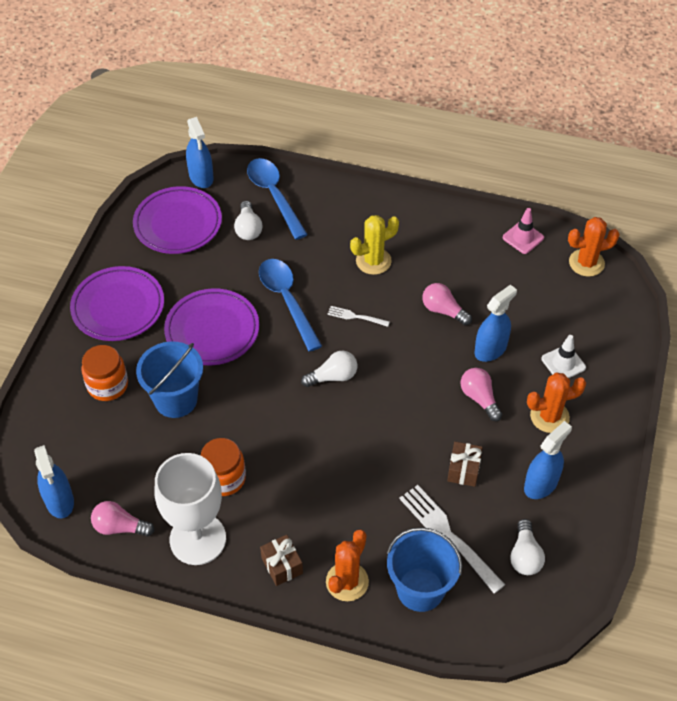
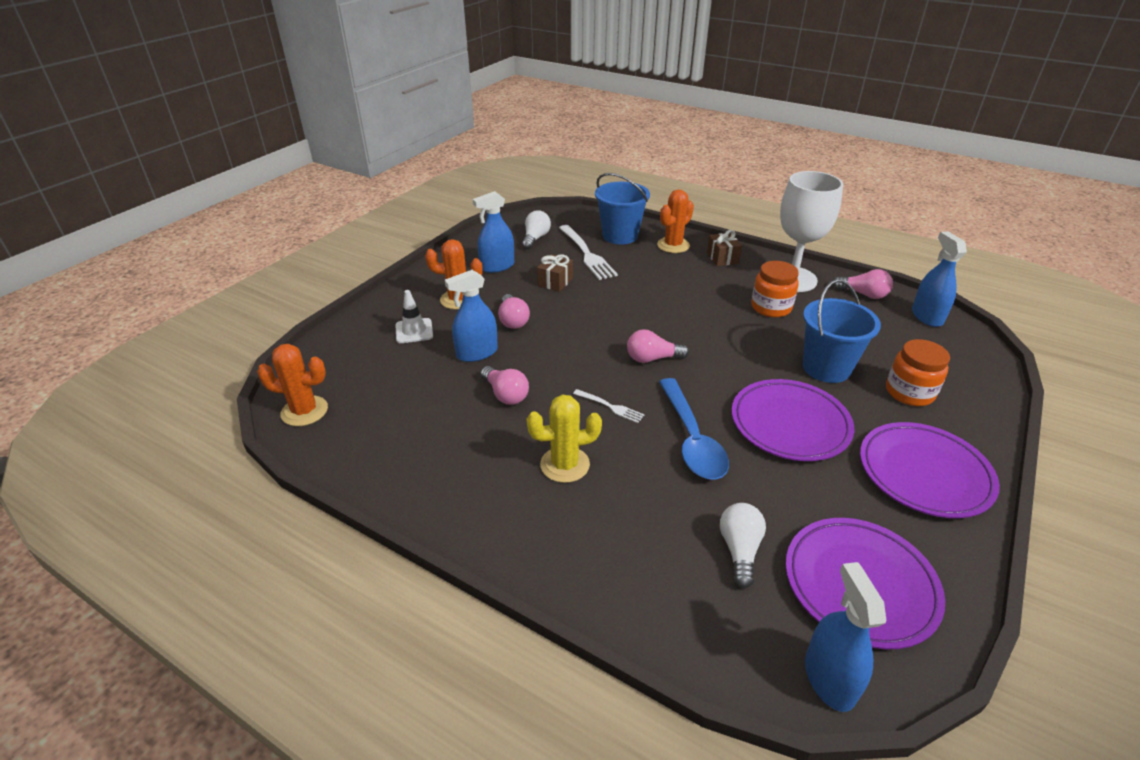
camera: 165 degrees left, 15 degrees down
blue spoon [247,158,308,240] -> none
white light bulb [301,351,357,387] -> pink light bulb [627,329,689,363]
pink traffic cone [503,208,544,254] -> none

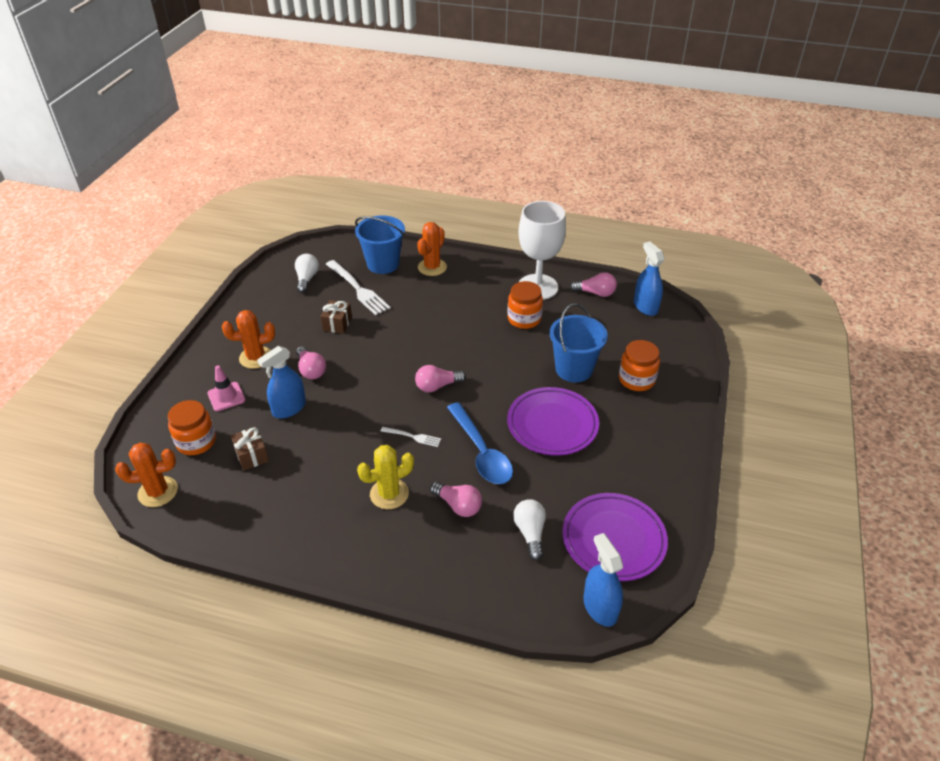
camera: 15 degrees left, 5 degrees up
white traffic cone [396,290,433,343] -> pink traffic cone [207,365,245,411]
blue spray bottle [473,191,514,273] -> none
pink light bulb [481,366,529,405] -> pink light bulb moved to [430,482,482,517]
brown gift [707,230,742,266] -> brown gift moved to [231,427,269,471]
purple plate [860,422,1000,518] -> none
none -> orange jar [168,400,216,455]

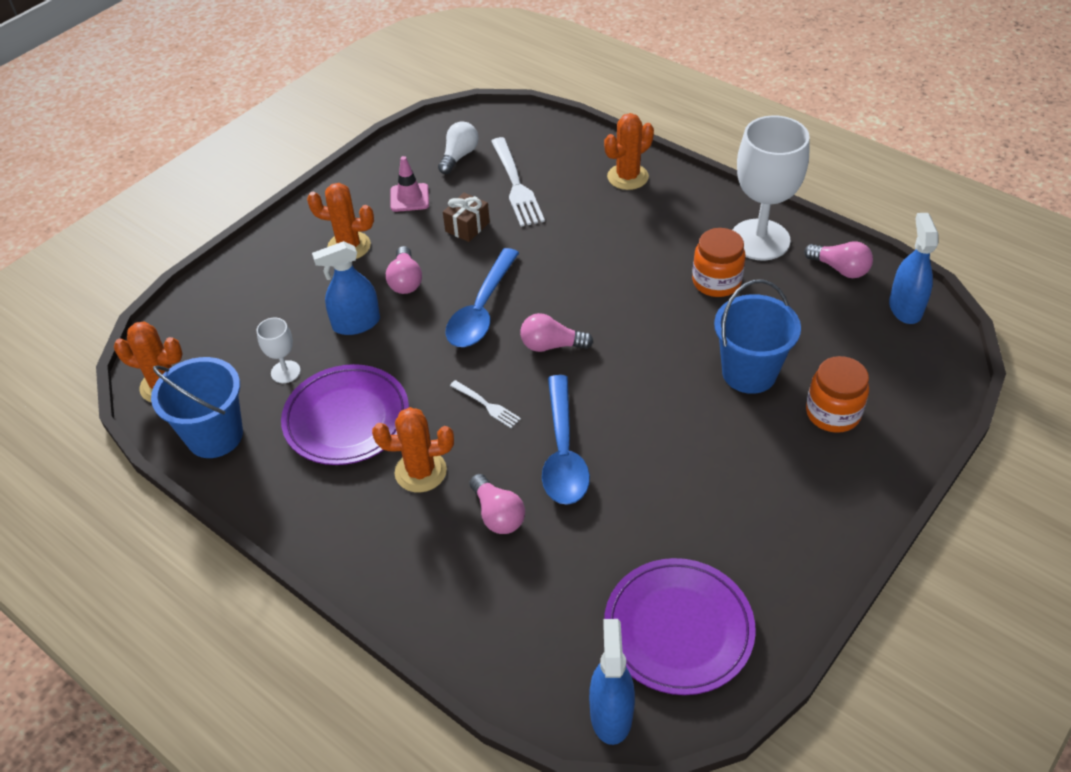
camera: 25 degrees right, 5 degrees up
orange jar [168,400,216,455] -> none
pink traffic cone [207,365,245,411] -> pink traffic cone moved to [391,156,429,212]
brown gift [231,427,269,471] -> white goblet [257,318,301,383]
blue bucket [355,215,405,274] -> blue bucket moved to [151,357,243,458]
yellow cactus [357,445,414,509] -> orange cactus [372,407,454,492]
purple plate [507,387,599,456] -> purple plate moved to [281,364,409,465]
white light bulb [513,499,546,560] -> none
none -> blue spoon [446,248,519,347]

